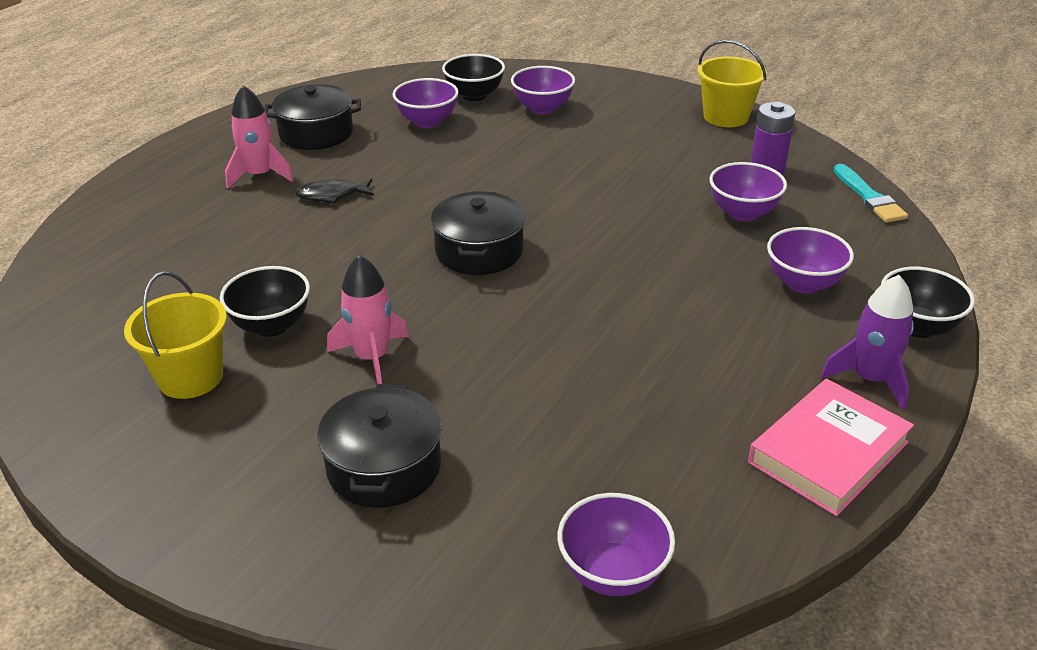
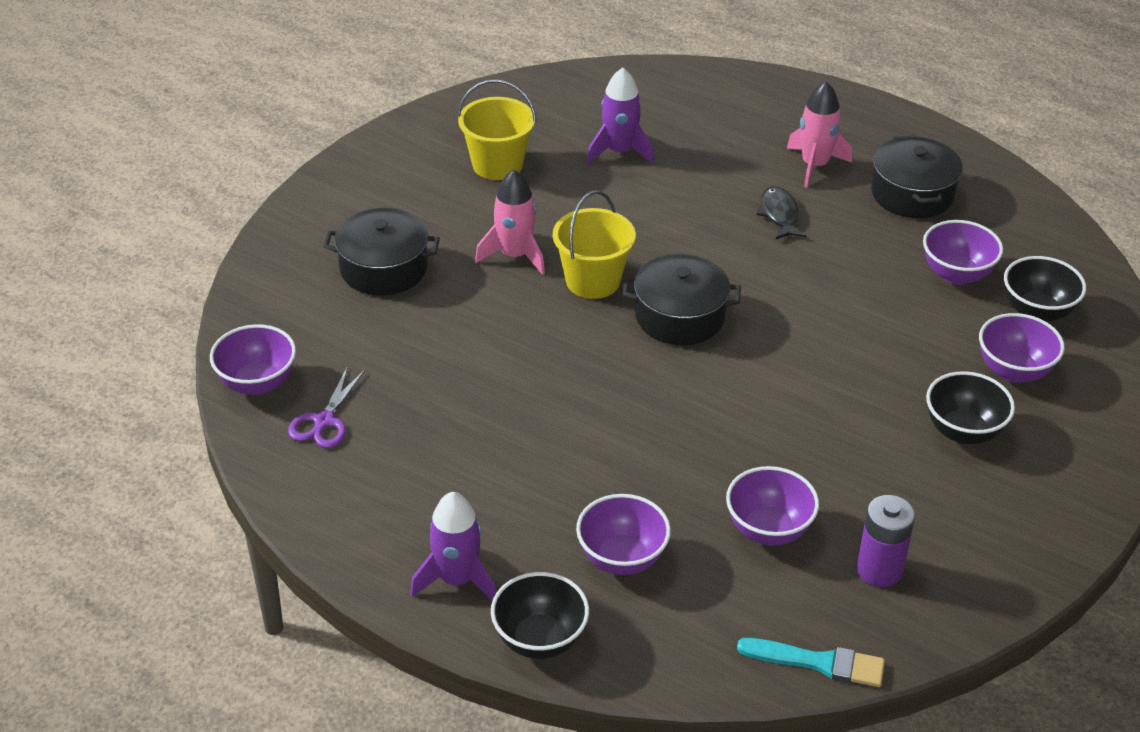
camera: 90 degrees right, 5 degrees up
black bowl [220,266,310,337] -> black bowl moved to [926,371,1015,444]
yellow bucket [697,40,767,127] -> yellow bucket moved to [553,190,636,299]
pink book [748,379,914,516] -> none
turquoise brush [833,164,908,223] -> turquoise brush turned 150 degrees counterclockwise [737,638,885,687]
none -> purple scissors [288,366,365,448]
none -> purple rocket [587,68,654,164]

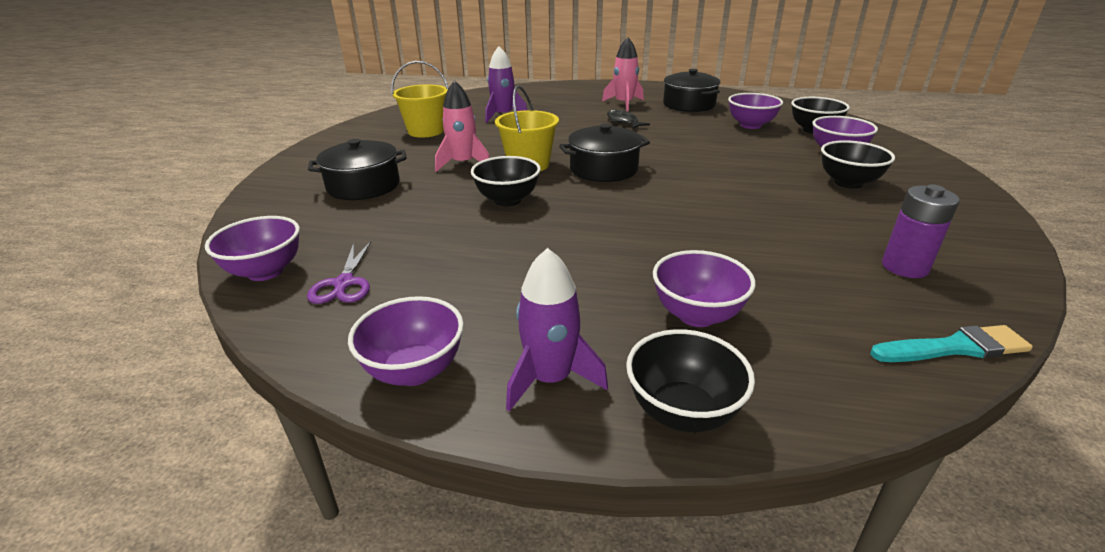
camera: 20 degrees left, 10 degrees down
purple bowl [726,466,819,546] -> purple bowl moved to [348,296,464,386]
none -> black bowl [471,156,541,206]

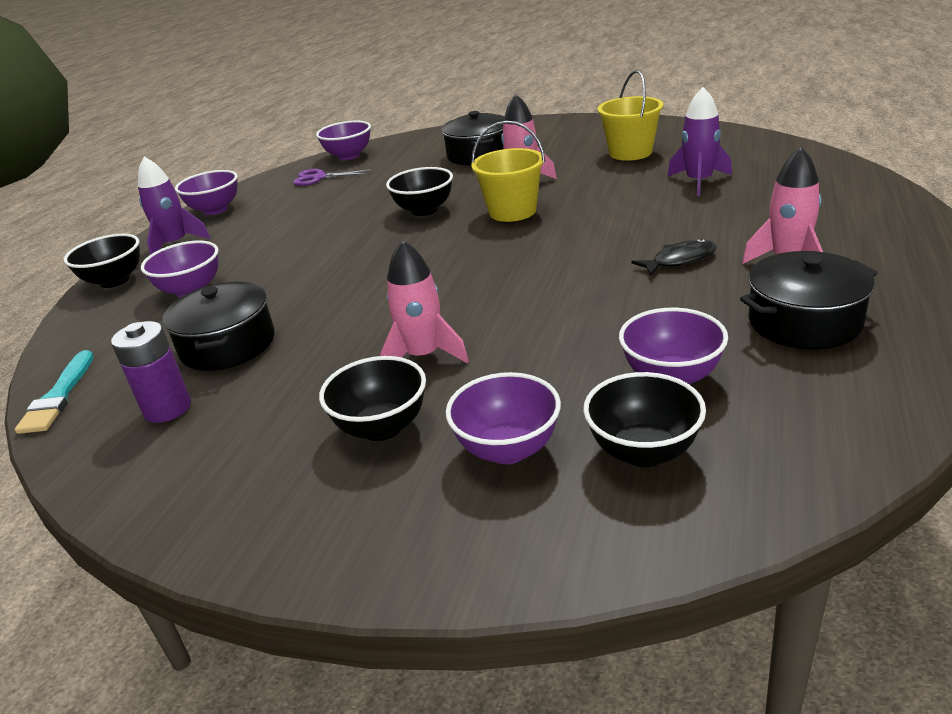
camera: 100 degrees right, 0 degrees up
black pot [559,124,650,182] -> black pot moved to [162,281,275,371]
none -> pink rocket [380,240,469,363]

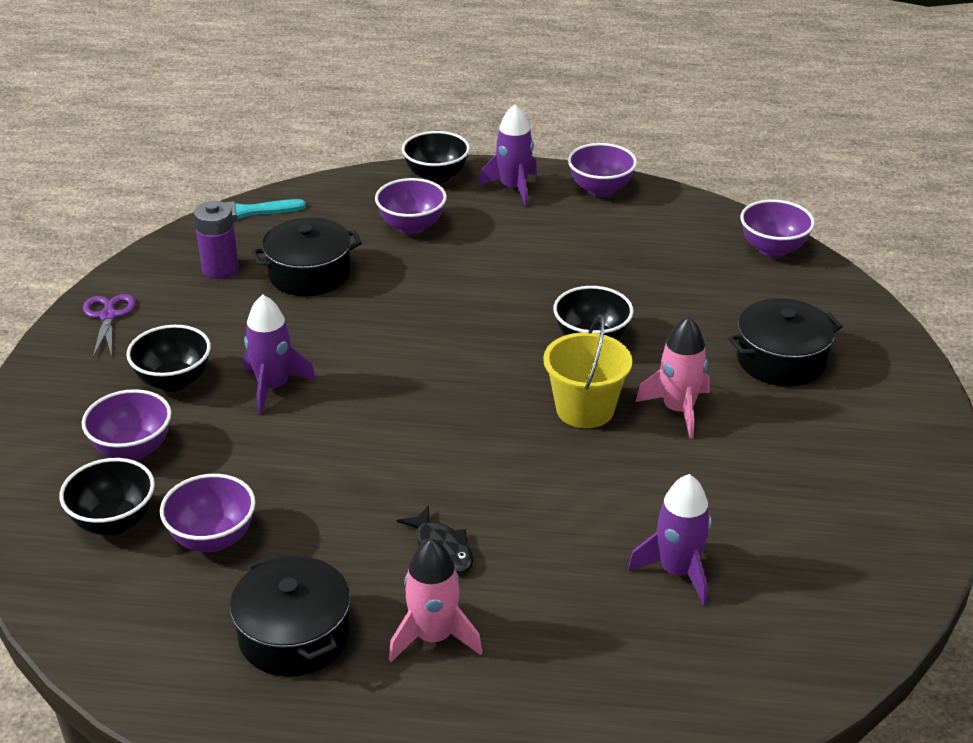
camera: 75 degrees right, 5 degrees up
purple scissors [293,169,372,186] -> purple scissors moved to [83,294,136,357]
pink rocket [380,240,469,363] -> purple rocket [244,294,316,415]
yellow bucket [597,70,664,161] -> none

